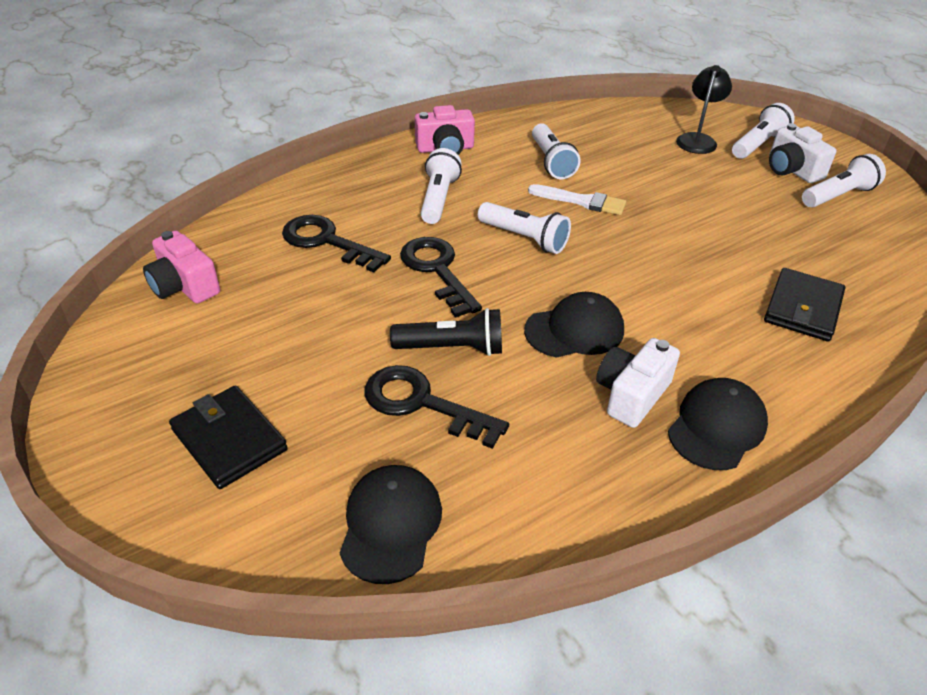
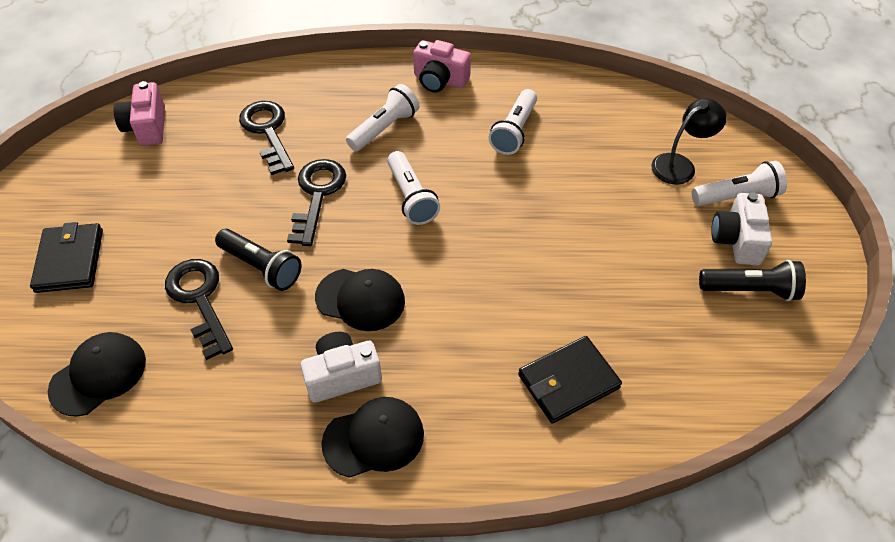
camera: 35 degrees right, 10 degrees up
white brush [528,184,626,215] -> none
white flashlight [802,154,886,207] -> black flashlight [699,260,806,301]

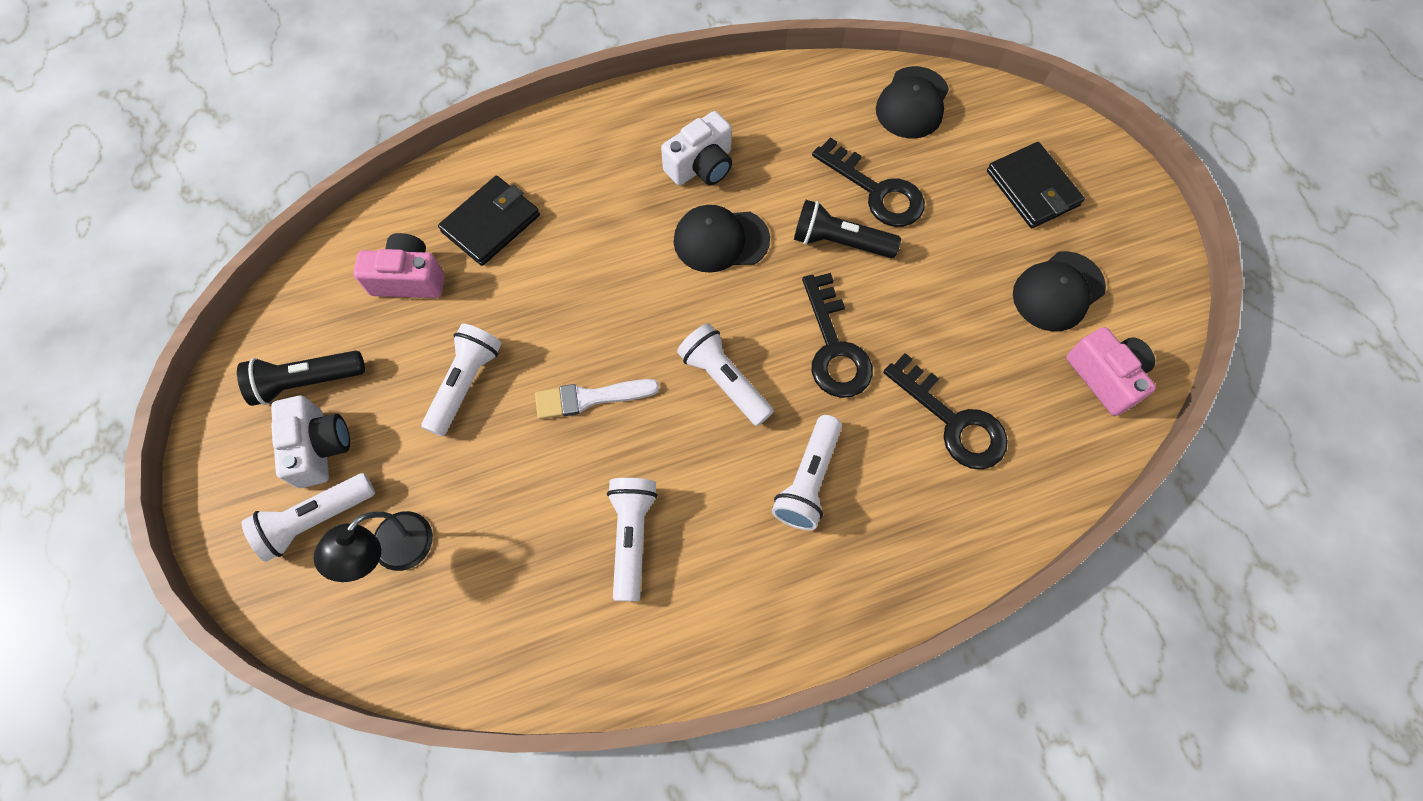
camera: 160 degrees right, 15 degrees up
black cap [321,397,424,478] -> black cap moved to [1013,251,1106,331]
pink camera [413,40,471,93] -> pink camera moved to [353,233,445,298]
none -> white flashlight [421,324,502,437]
none -> white brush [535,379,659,419]

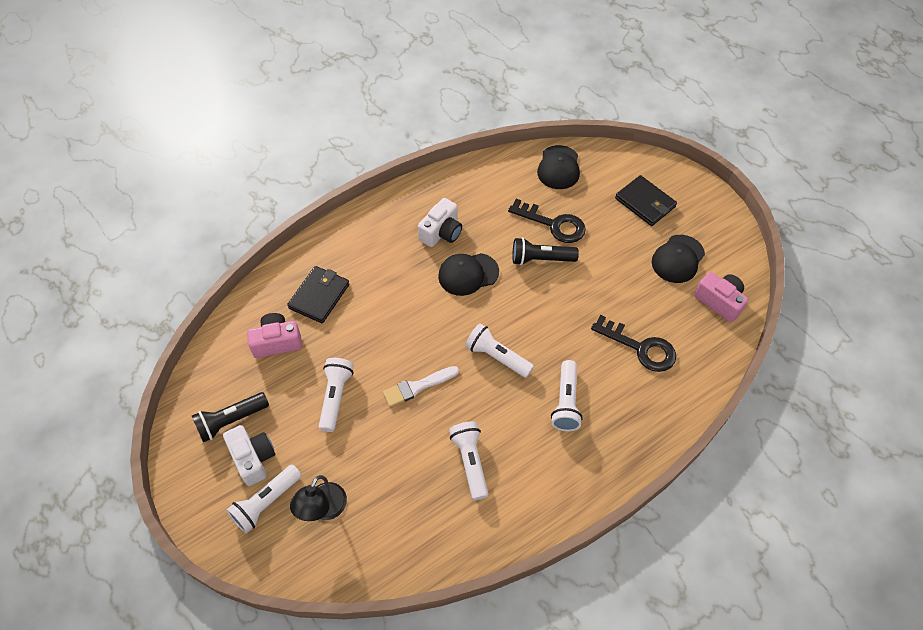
camera: 15 degrees left, 10 degrees down
black key [802,273,873,398] -> none

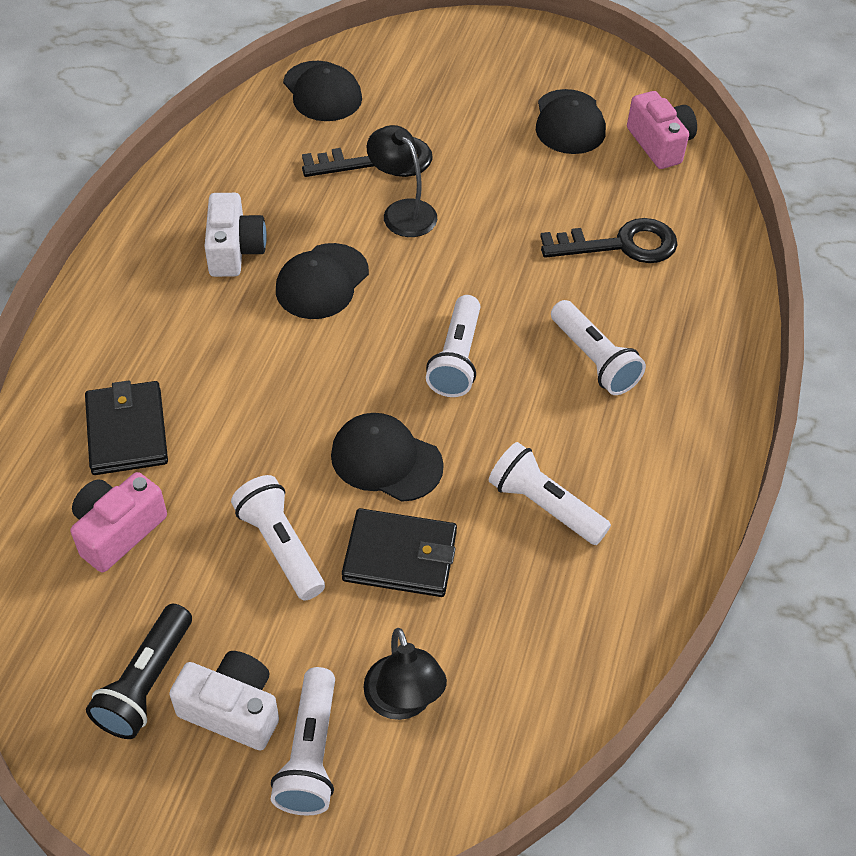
camera: 40 degrees left, 5 degrees down
white brush [383,366,459,407] -> black cap [331,413,444,502]
white flashlight [465,323,534,378] -> white flashlight turned 75 degrees counterclockwise [426,295,480,397]
black flashlight [512,237,579,265] -> black lamp [367,125,437,237]
black wallet [615,175,677,226] -> black wallet moved to [342,508,457,597]
pink camera [694,272,748,322] -> pink camera turned 60 degrees clockwise [627,91,697,169]

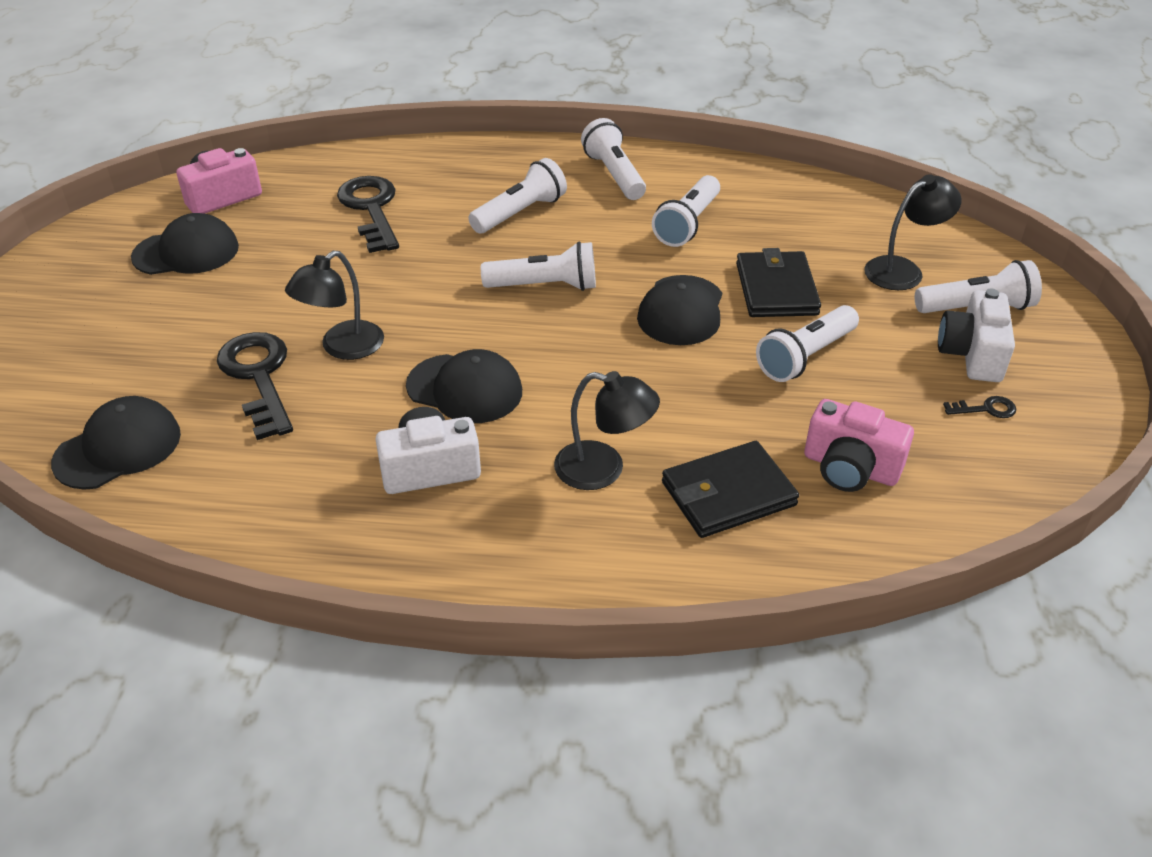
camera: 100 degrees left, 10 degrees down
black flashlight [86,604,192,739] -> black key [943,396,1016,418]
none -> black lamp [554,371,660,490]
none -> white flashlight [581,118,646,200]

